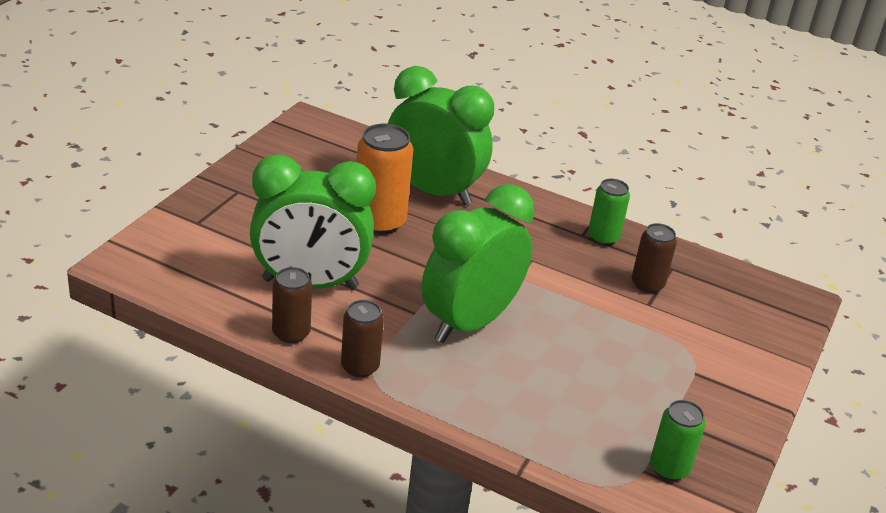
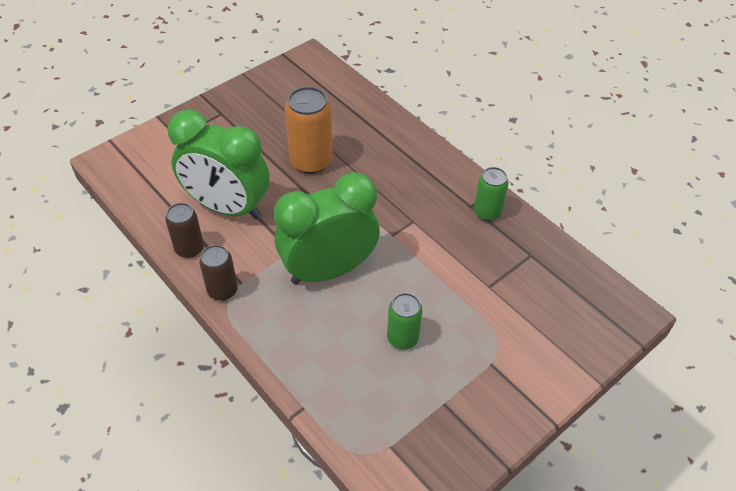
camera: 25 degrees right, 15 degrees up
green clock [388,66,494,205] -> none
brown can [632,223,677,293] -> none
green can [650,400,706,481] -> green can moved to [387,293,422,349]

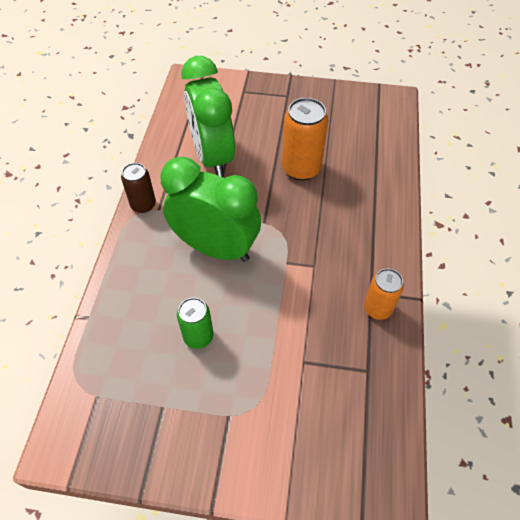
camera: 50 degrees right, 5 degrees up
brown can [165,203,204,258] -> none
green can [474,167,509,221] -> orange can [364,269,404,320]

